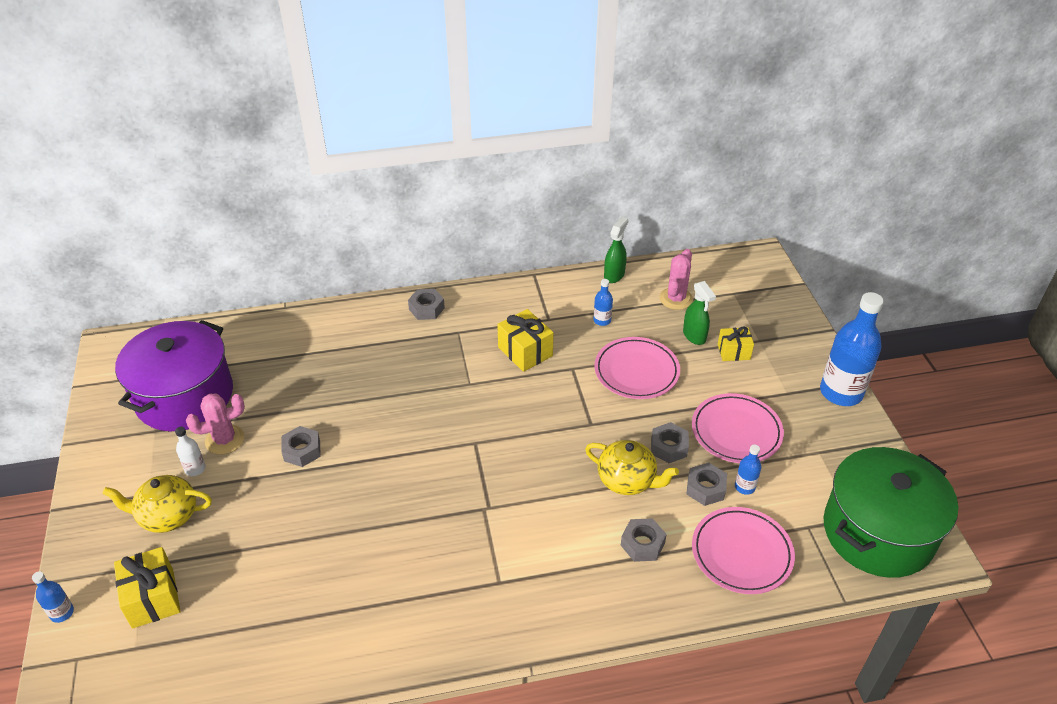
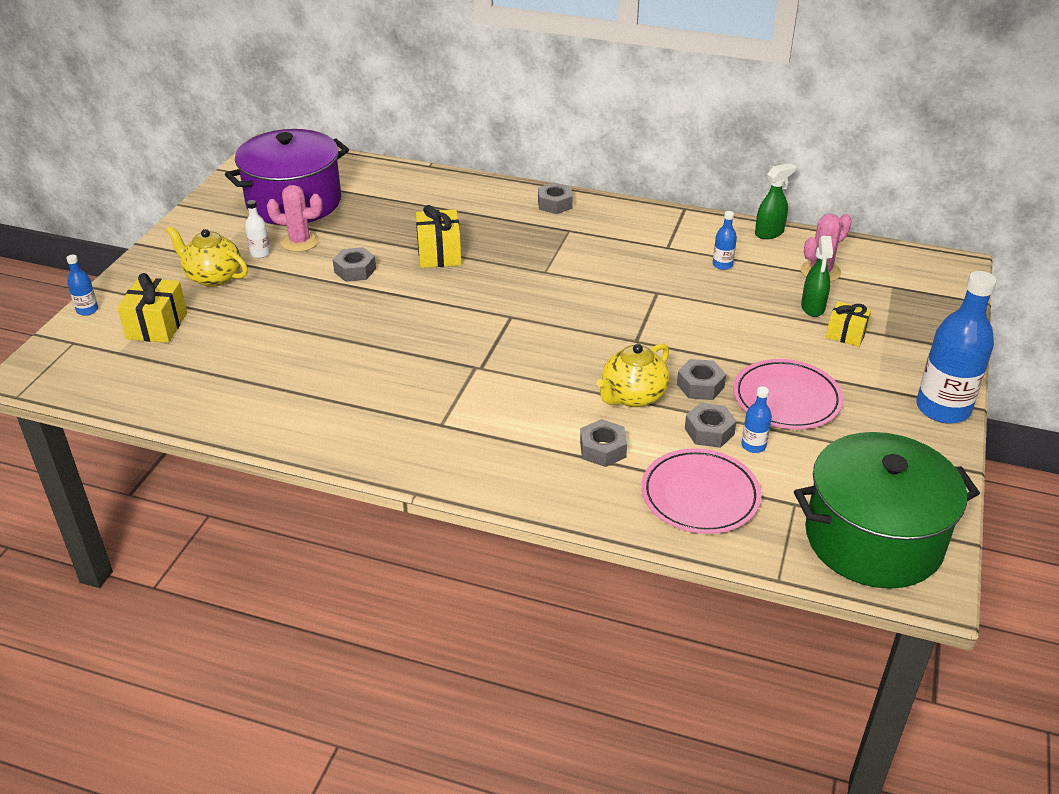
camera: 30 degrees right, 5 degrees down
yellow gift [497,309,554,372] -> yellow gift moved to [416,205,461,268]
yellow teapot [585,440,679,495] -> yellow teapot turned 75 degrees clockwise [597,343,669,407]
pink plate [594,337,680,399] -> none

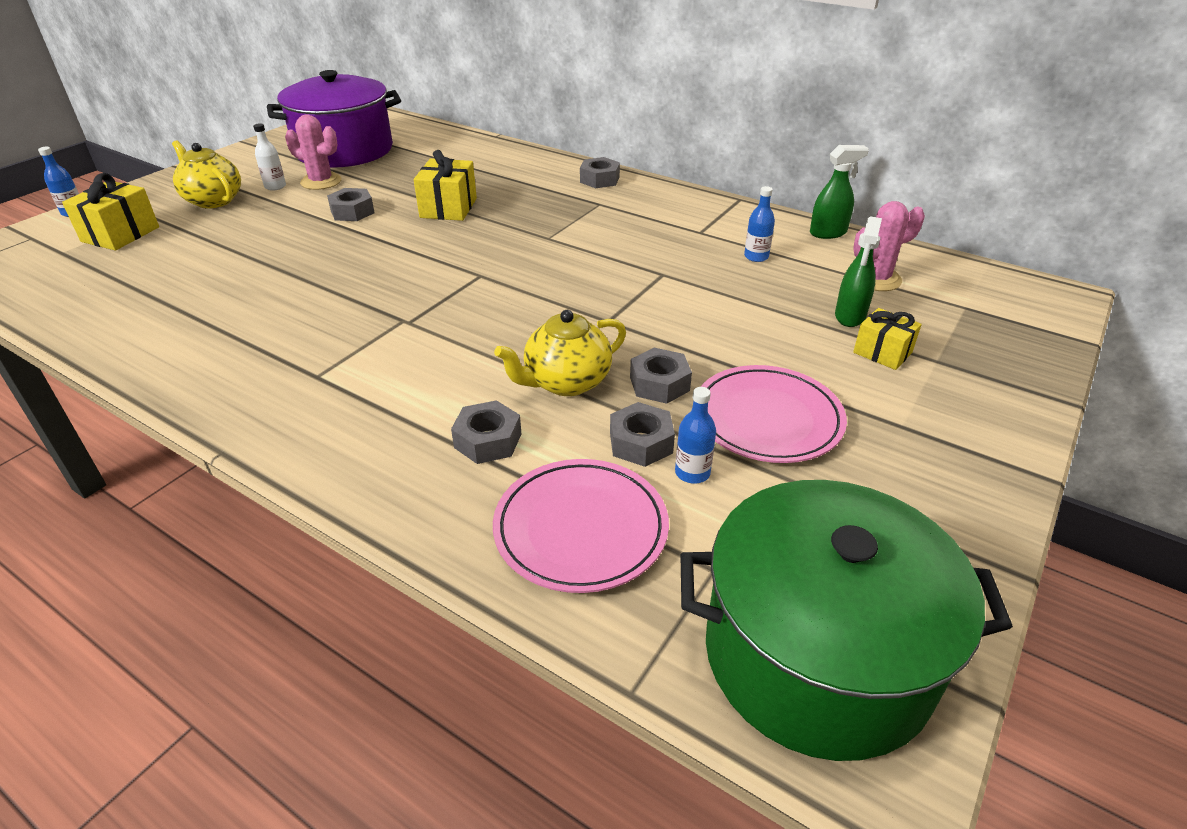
camera: 15 degrees right, 0 degrees up
blue bottle [916,271,997,424] -> none

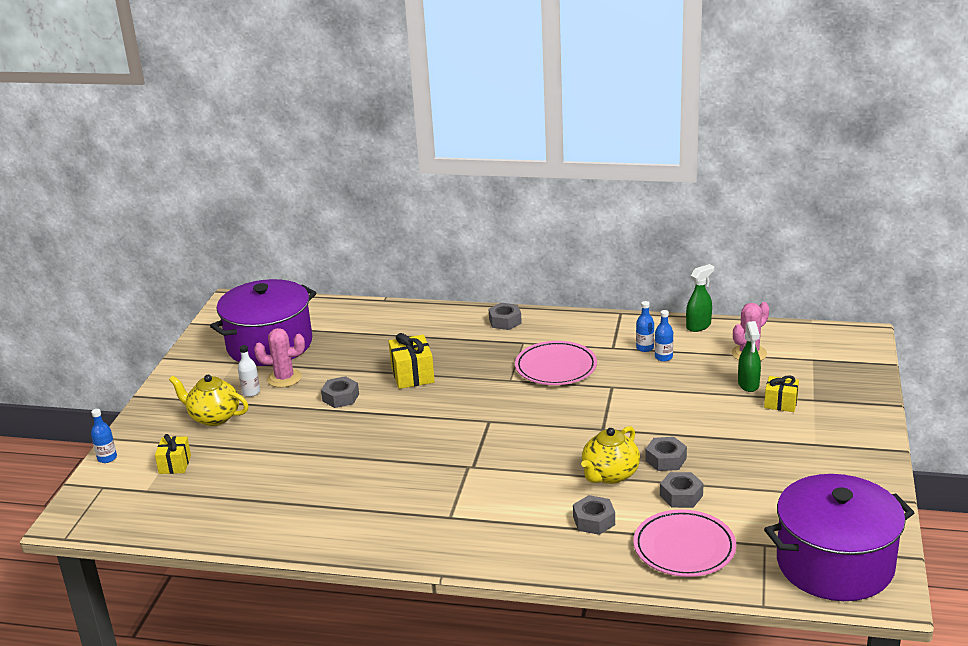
camera: 20 degrees left, 10 degrees down
yellow gift [62,173,159,250] -> yellow gift [155,434,191,474], size x0.66
blue bottle [675,387,716,483] -> blue bottle moved to [636,301,654,352]
green pot [680,480,1013,761] -> purple pot [764,474,914,601]
pink plate [701,365,847,463] -> pink plate moved to [515,341,597,385]

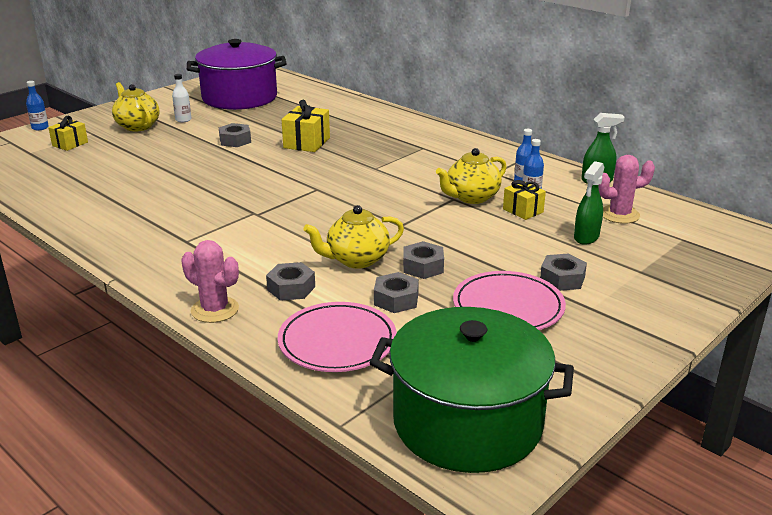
camera: 30 degrees right, 0 degrees up
pink cactus [254,328,305,388] -> pink cactus moved to [181,240,239,323]
grey nut [489,303,522,330] -> grey nut moved to [540,253,587,291]
pink plate [515,341,597,385] -> pink plate moved to [453,271,566,330]
yellow gift [764,375,799,412] -> yellow gift moved to [503,180,546,220]
purple pot [764,474,914,601] -> green pot [370,307,574,473]
none -> yellow teapot [436,148,507,204]

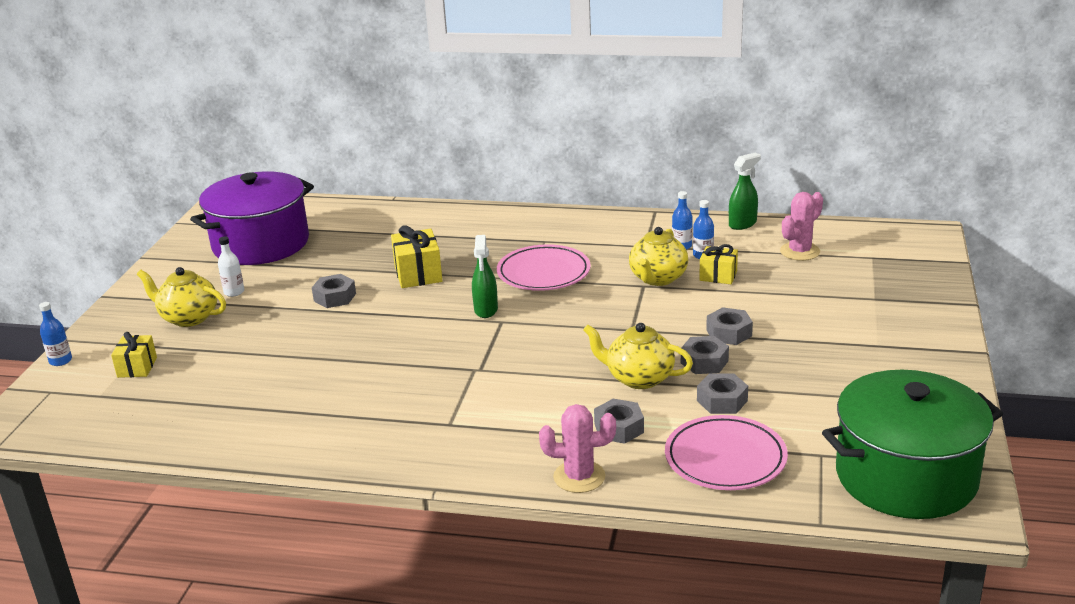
camera: 30 degrees left, 0 degrees up
yellow teapot [303,205,404,268] -> yellow teapot turned 75 degrees clockwise [583,323,693,389]
pink plate [453,271,566,330] -> pink plate moved to [497,244,591,291]
grey nut [540,253,587,291] -> grey nut moved to [706,307,753,345]
green spray bottle [574,161,604,245] -> green spray bottle moved to [472,235,498,318]

